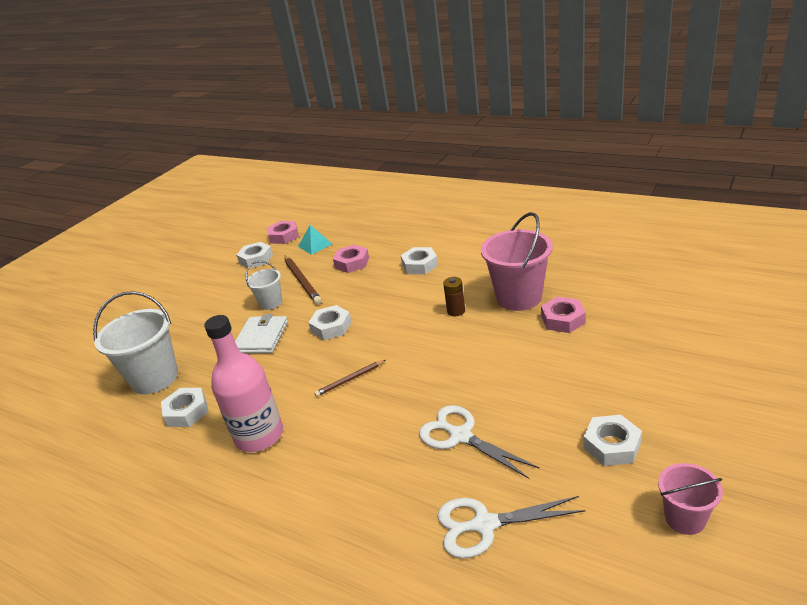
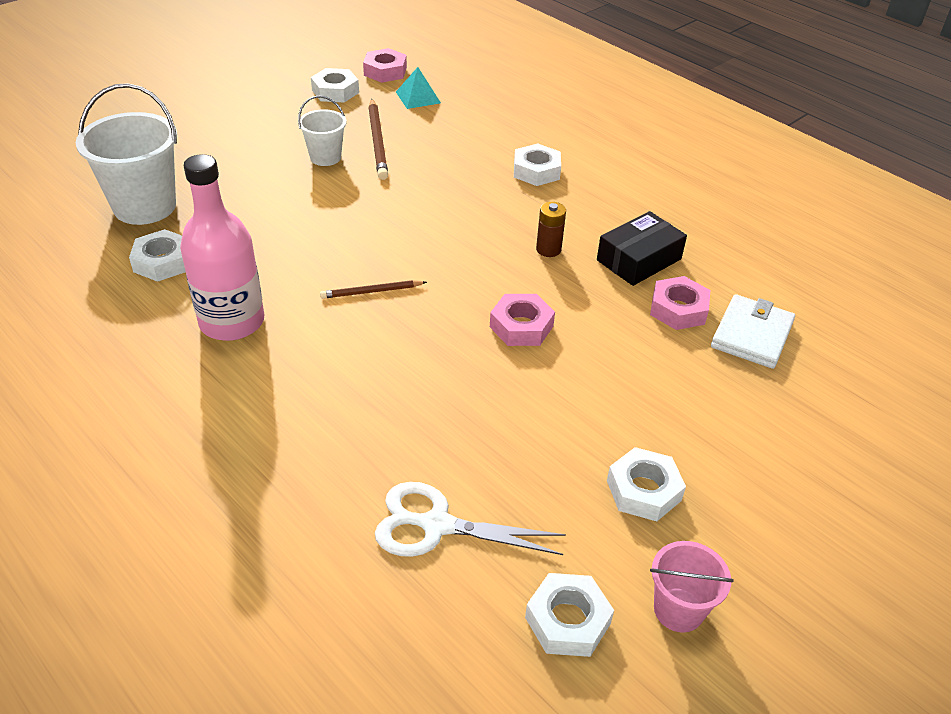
camera: 10 degrees right, 10 degrees up
white wallet [235,314,288,353] -> white wallet moved to [711,294,795,369]
white nut [308,305,352,340] -> white nut moved to [525,573,614,657]
pink nut [333,245,369,273] -> pink nut moved to [490,294,555,346]
white scissors [419,405,540,479] -> none
pink bucket [481,212,553,311] -> black box [597,211,687,286]

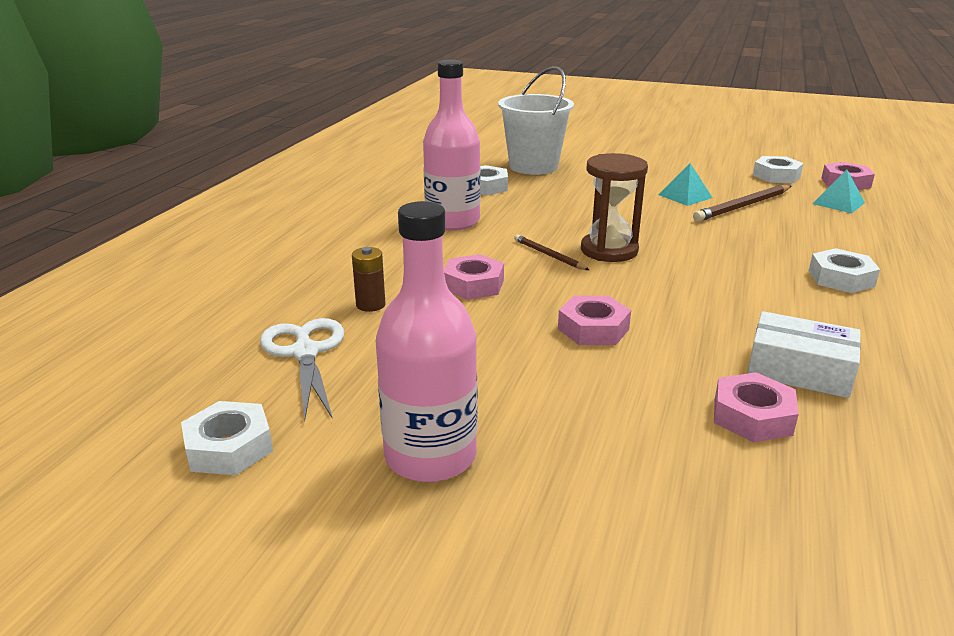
camera: 65 degrees right, 15 degrees down
white bucket [298,95,347,166] -> turquoise pyramid [659,163,713,206]
brown battery [536,202,566,257] -> brown battery moved to [352,247,385,312]
black box [597,211,687,286] -> white box [747,311,861,398]
white nut [607,447,686,521] -> pink bottle [376,201,477,482]
pink bucket [650,541,734,633] -> none
white wallet [711,294,795,369] -> none
none -> pink nut [444,254,504,300]
none -> brown hourglass [581,153,648,262]

